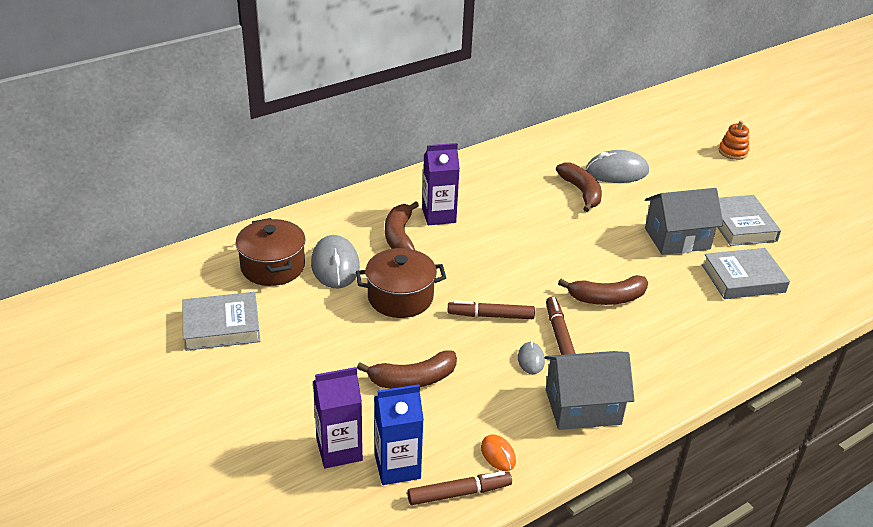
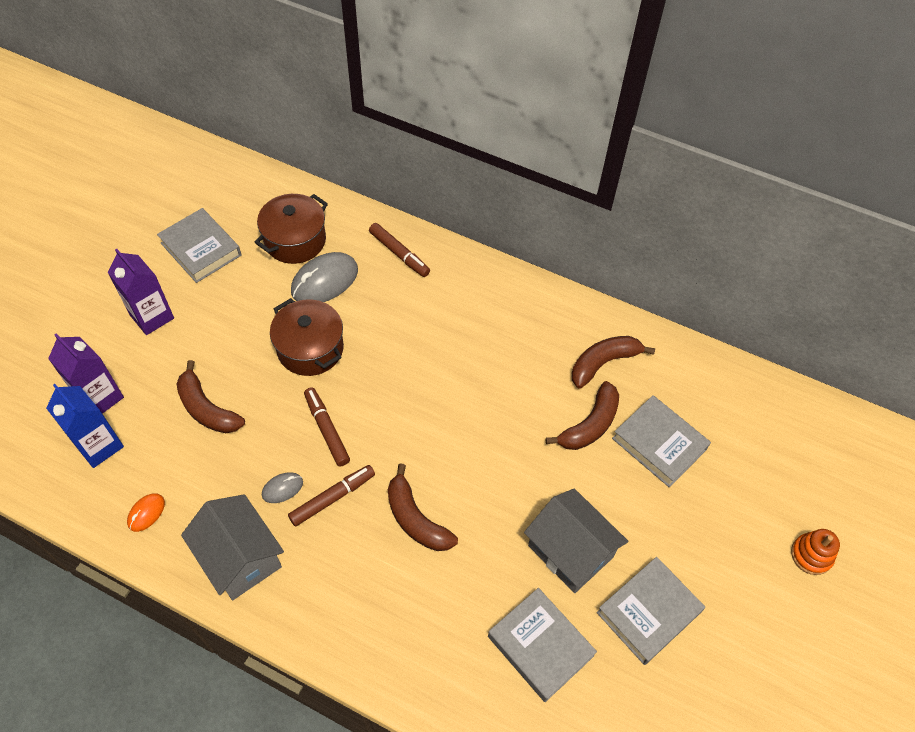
camera: 60 degrees right, 20 degrees up
brown banana [385,201,419,250] -> brown banana moved to [572,336,655,388]
brown marker [407,471,512,505] -> brown marker moved to [369,223,430,277]
purple carton [422,143,460,225] -> purple carton moved to [108,249,174,335]
grey mouse [586,150,649,183] -> grey book [612,395,711,488]

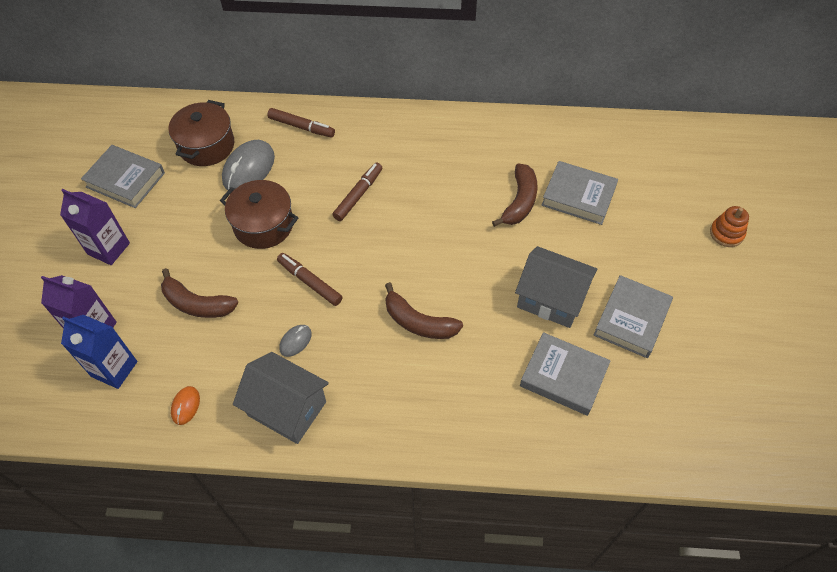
camera: 20 degrees left, 0 degrees up
brown marker [288,465,375,526] -> brown marker moved to [332,163,382,221]
brown banana [572,336,655,388] -> none

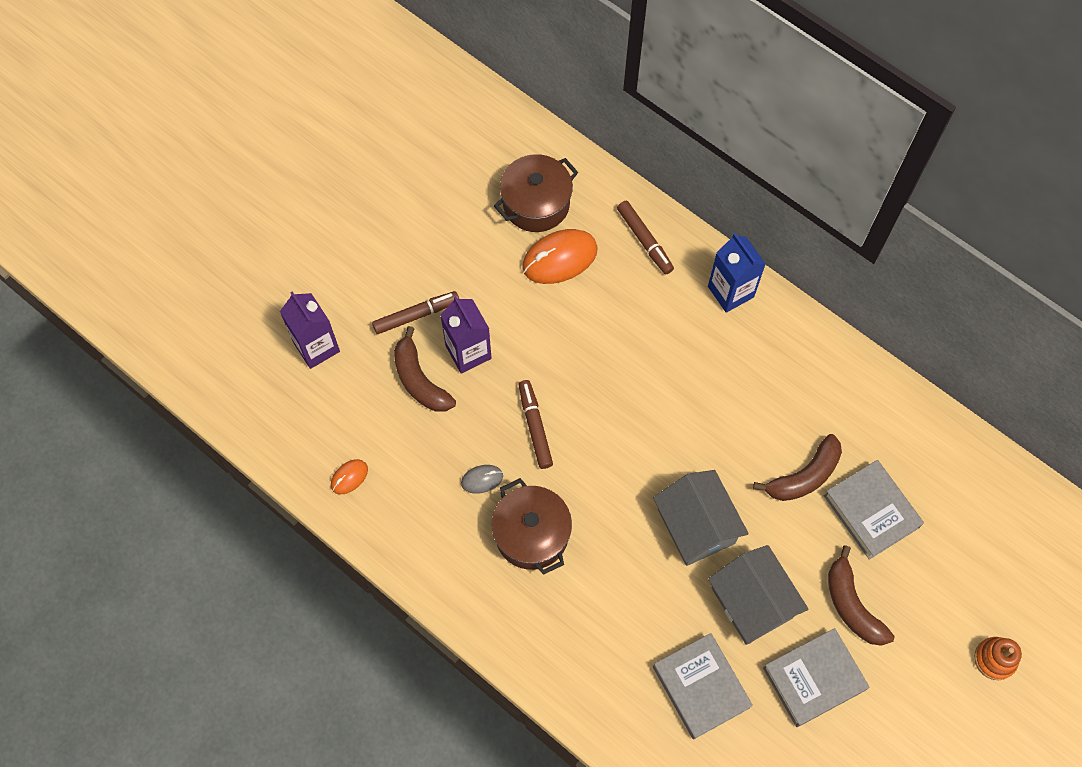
camera: 35 degrees right, 10 degrees up
purple carton [60,189,130,265] -> purple carton moved to [440,296,492,374]
blue carton [61,315,137,389] -> blue carton moved to [708,233,766,313]
grey book [81,145,165,208] -> none
brown pot [220,180,298,249] -> brown pot moved to [491,478,572,575]
grey mouse [222,140,275,192] -> orange mouse [522,229,598,284]
grey house [233,352,329,444] -> grey house moved to [653,470,749,566]
brown marker [332,163,382,221] -> brown marker moved to [372,291,459,334]
brown banana [385,282,463,339] -> brown banana moved to [828,545,895,646]

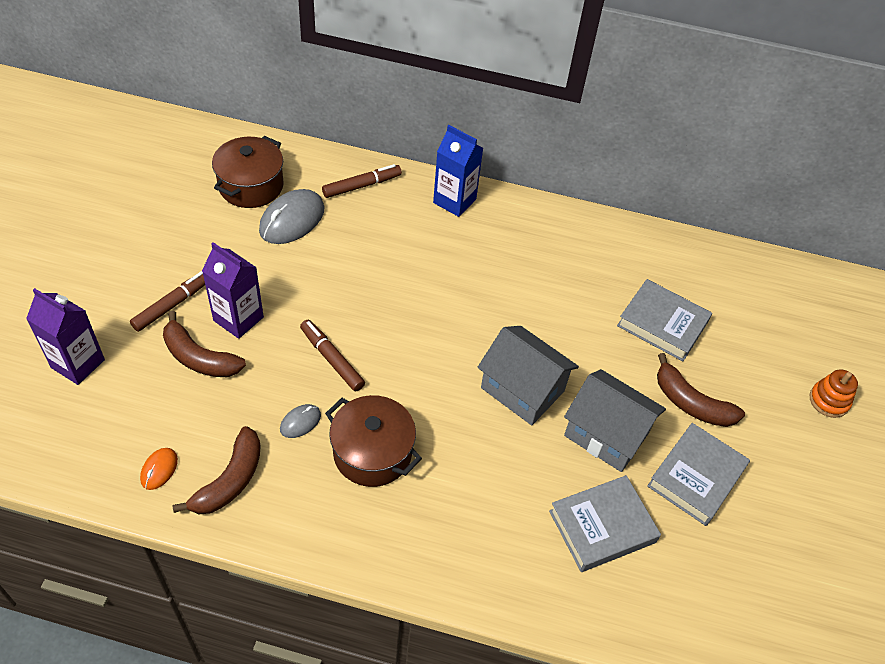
camera: 30 degrees left, 15 degrees down
orange mouse [522,229,598,284] -> grey mouse [259,189,324,244]
brown marker [617,201,674,274] -> brown marker turned 60 degrees counterclockwise [322,164,402,198]
grey book [653,633,753,739] -> grey book turned 60 degrees counterclockwise [549,475,661,572]
brown banana [753,434,842,501] -> brown banana moved to [172,426,261,514]

